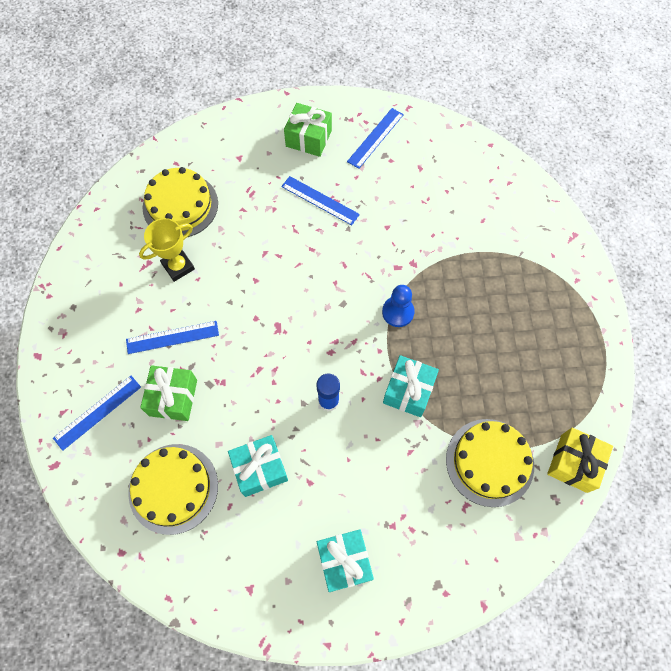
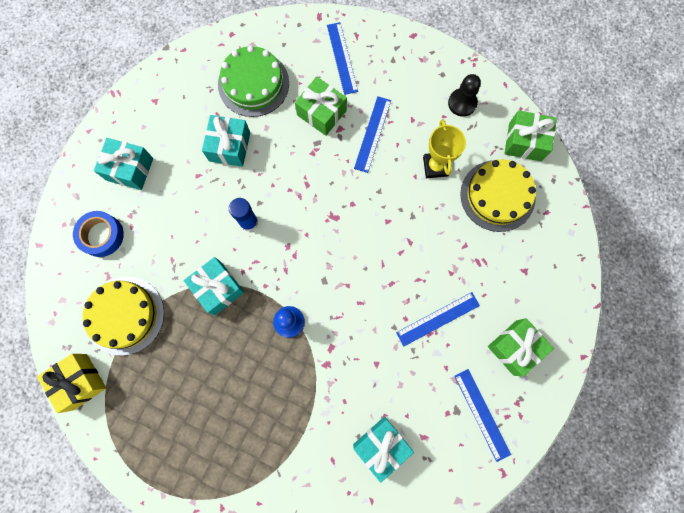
camera: 120 degrees right, 10 degrees up
yellow cake [128,444,218,535] -> green cake [218,45,289,117]
none -> blue tape [73,211,124,257]
none -> turquoise gift [353,417,414,483]
none -> black pawn [448,74,481,117]
none -> green gift [504,110,557,161]

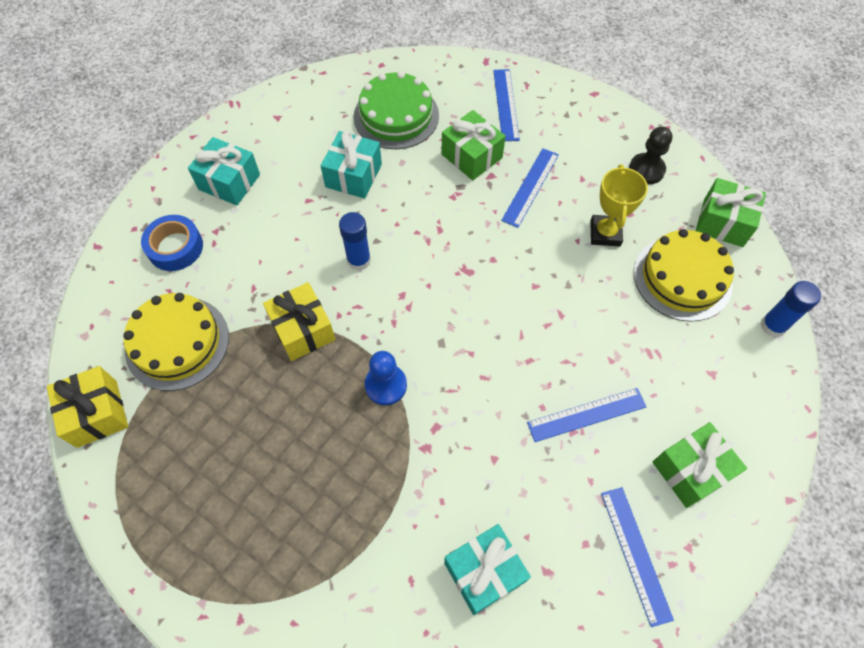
camera: 10 degrees right, 15 degrees down
turquoise gift [184,257,244,315] -> yellow gift [263,282,336,361]
none -> blue glue stick [760,281,821,337]

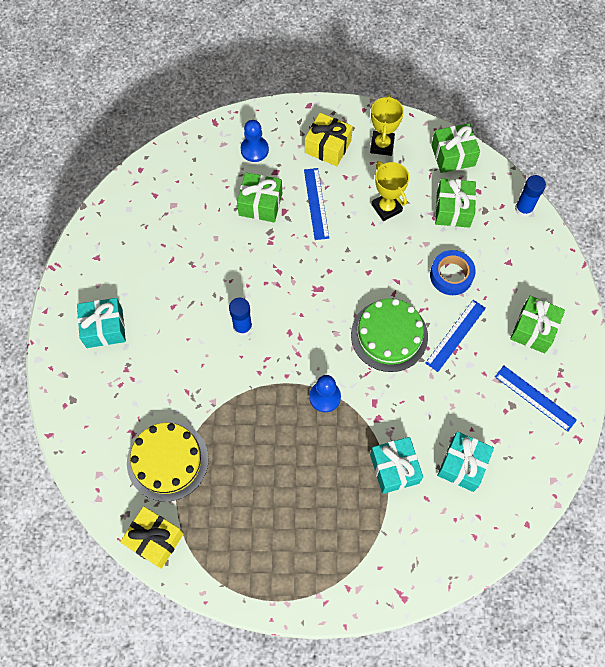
camera: 35 degrees left, 5 degrees up
blue tape [141,215,203,271] -> blue tape moved to [430,250,476,295]
yellow gift [263,282,336,361] -> yellow gift moved to [305,113,353,166]
turquoise gift [321,131,382,199] -> turquoise gift moved to [370,437,423,494]
green cake [354,71,439,149] -> green cake moved to [351,298,428,372]
blue ruler [493,69,520,141] -> blue pawn [241,120,269,162]
black pawn [629,126,672,184] -> yellow trophy [370,95,404,156]
yellow cake [634,229,734,322] -> green gift [435,178,476,228]

